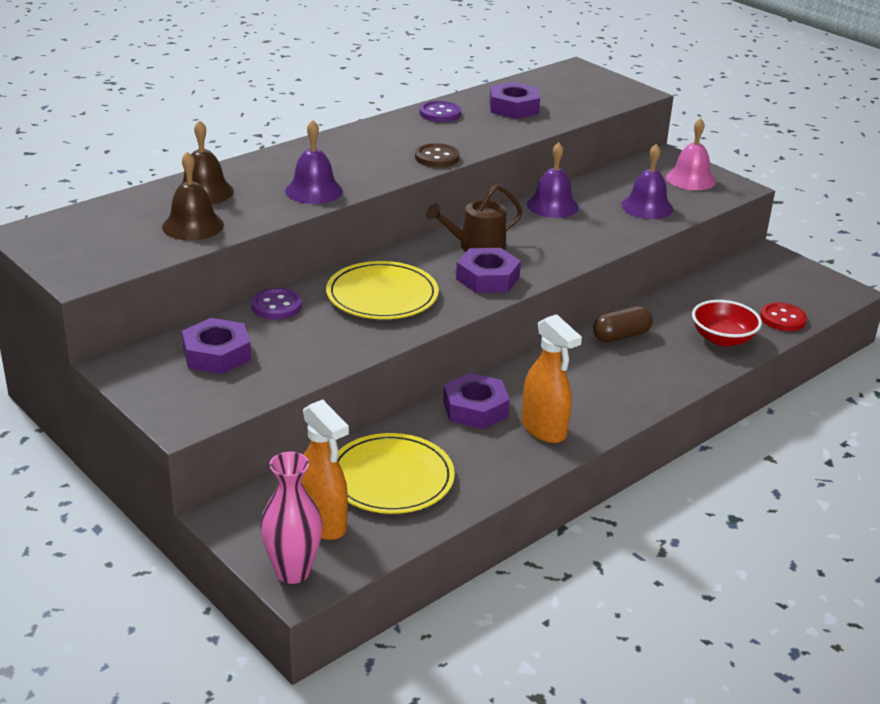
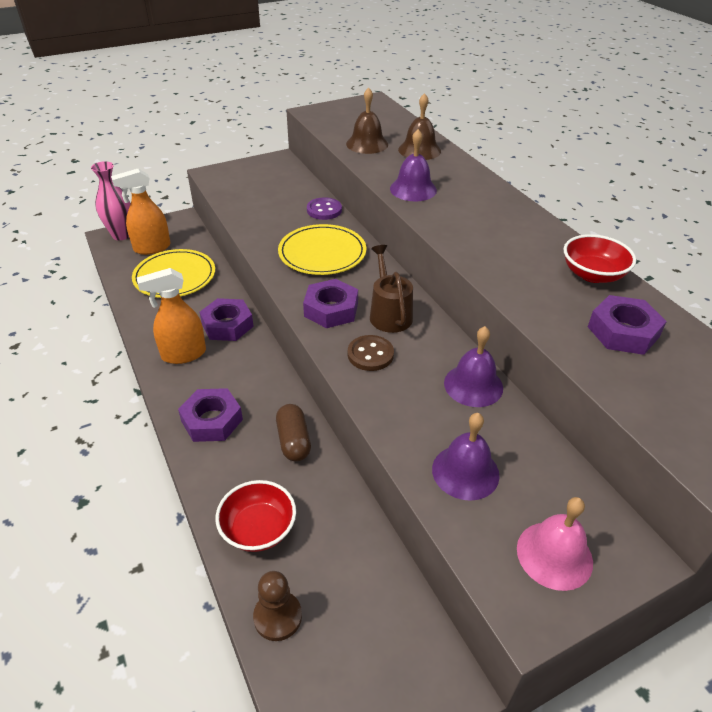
camera: 105 degrees right, 10 degrees up
purple nut [182,318,251,374] -> purple nut moved to [178,388,243,442]
brown button [415,143,460,167] -> brown button moved to [348,335,394,371]
purple button [420,101,461,122] -> red bowl [563,234,636,283]
red button [760,303,807,331] -> brown pawn [253,571,302,641]

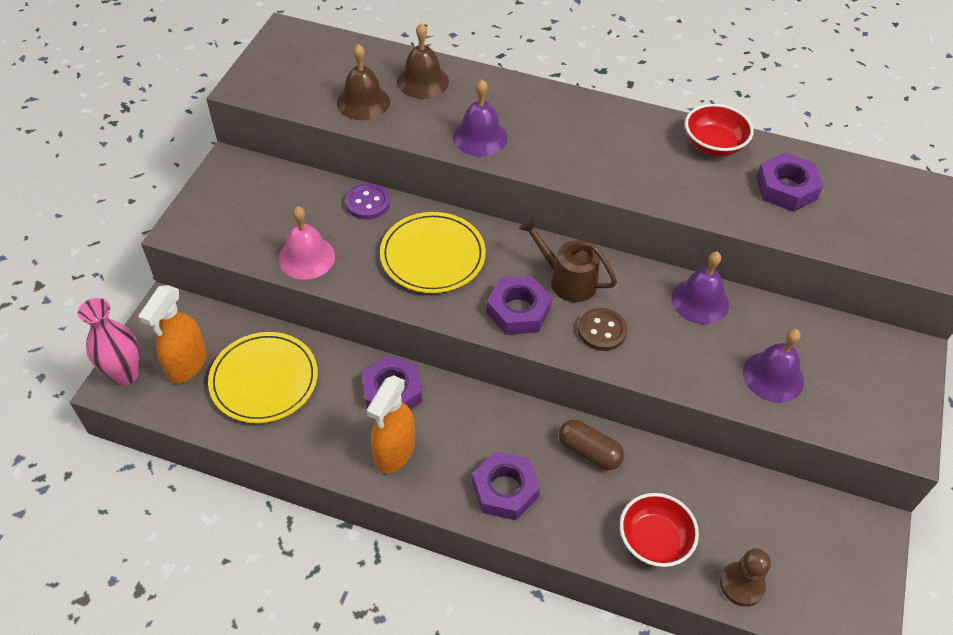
camera: 45 degrees left, 10 degrees up
pink bell [517,497,593,591] -> pink bell moved to [279,206,335,280]

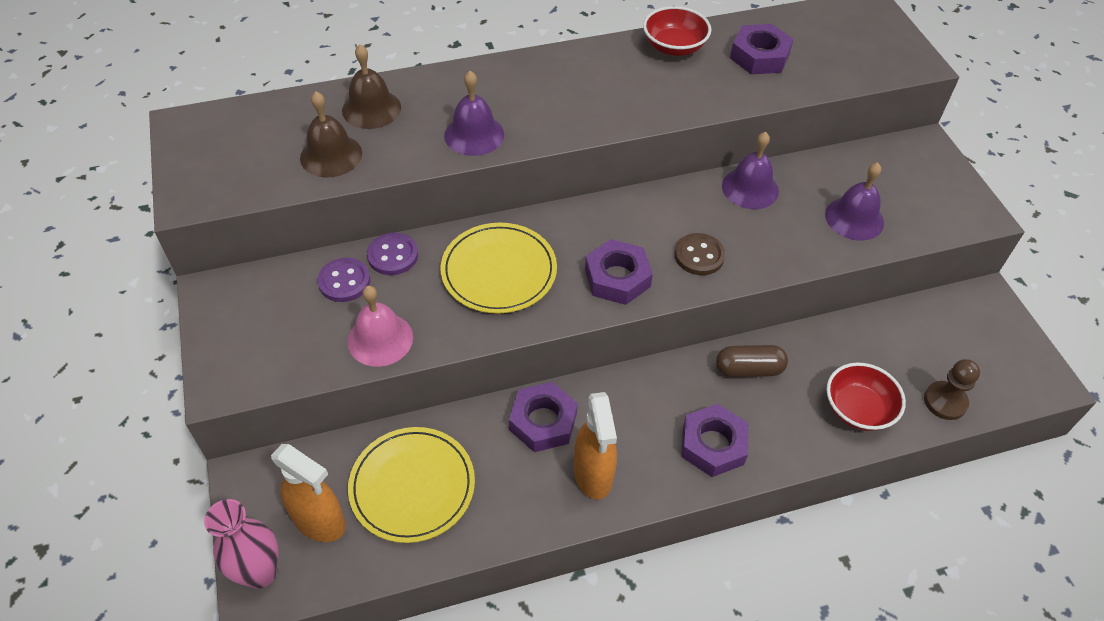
camera: 35 degrees left, 0 degrees up
orange spray bottle [138,285,207,383] -> orange spray bottle turned 45 degrees counterclockwise [271,444,346,542]
brown watering can [519,217,617,302] -> none
none -> purple button [317,258,370,302]

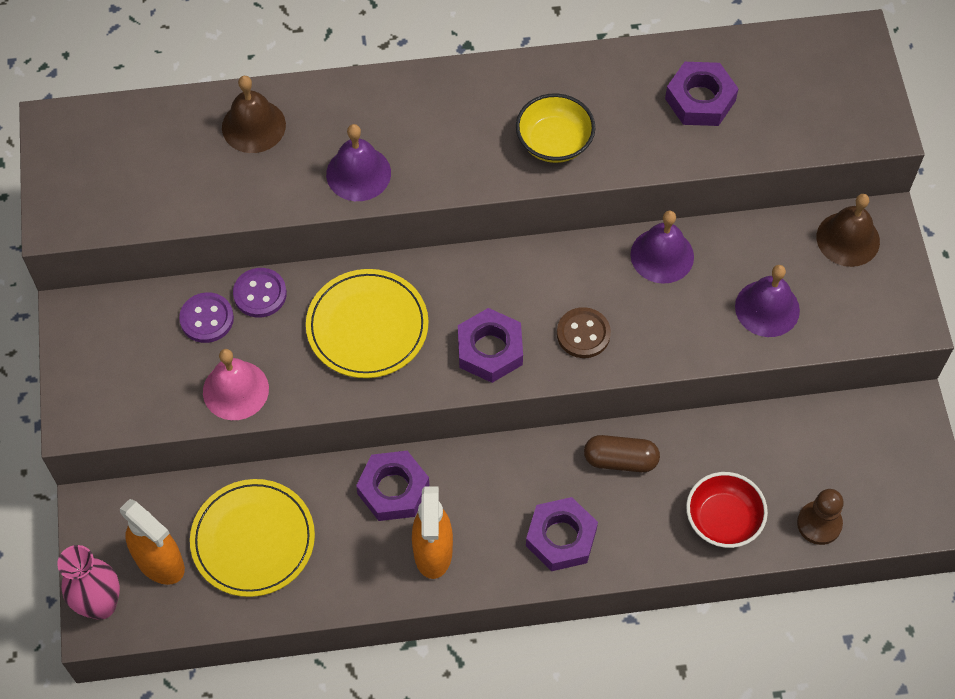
camera: 10 degrees right, 10 degrees up
brown bell [300,92,362,178] -> brown bell moved to [817,194,880,267]
red bowl [643,6,711,56] -> none
none -> yellow bowl [516,93,595,163]

